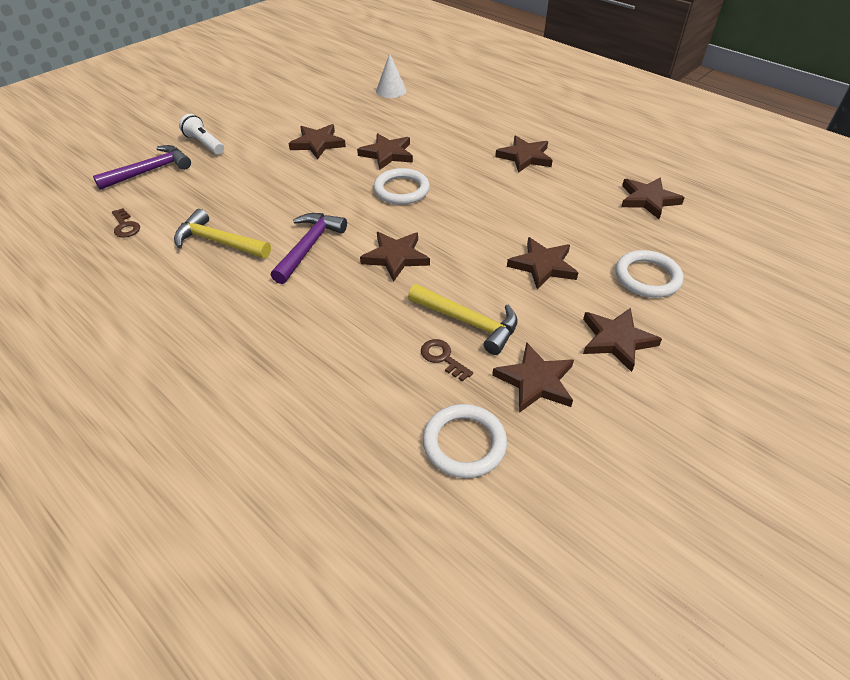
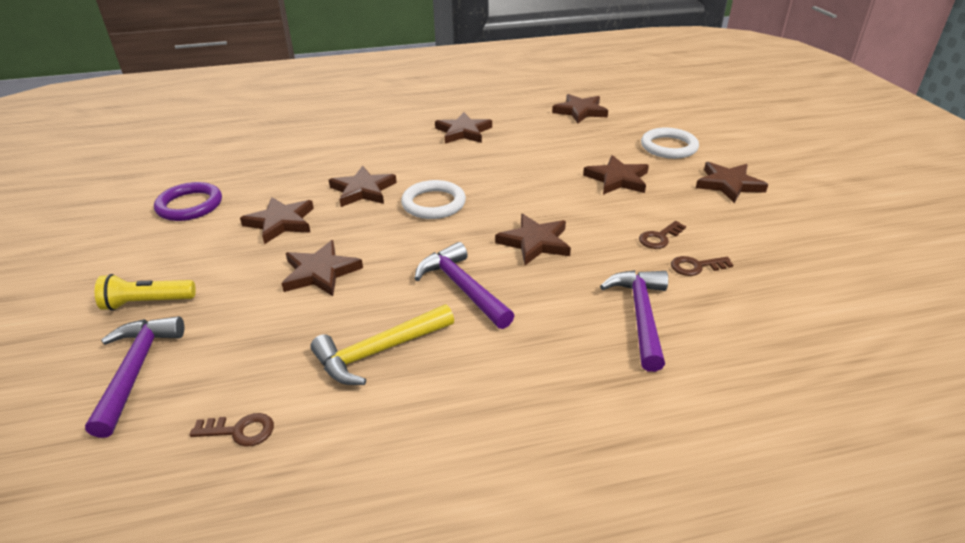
camera: 55 degrees left, 10 degrees down
white flashlight [179,114,224,155] -> yellow flashlight [95,274,196,311]
white cone [376,53,406,98] -> none
yellow hammer [408,284,518,355] -> brown key [639,221,686,249]
white ring [423,404,507,478] -> none
brown star [492,342,574,413] -> brown star moved to [282,240,363,296]
none -> purple ring [154,182,222,221]
none -> purple hammer [600,270,668,372]

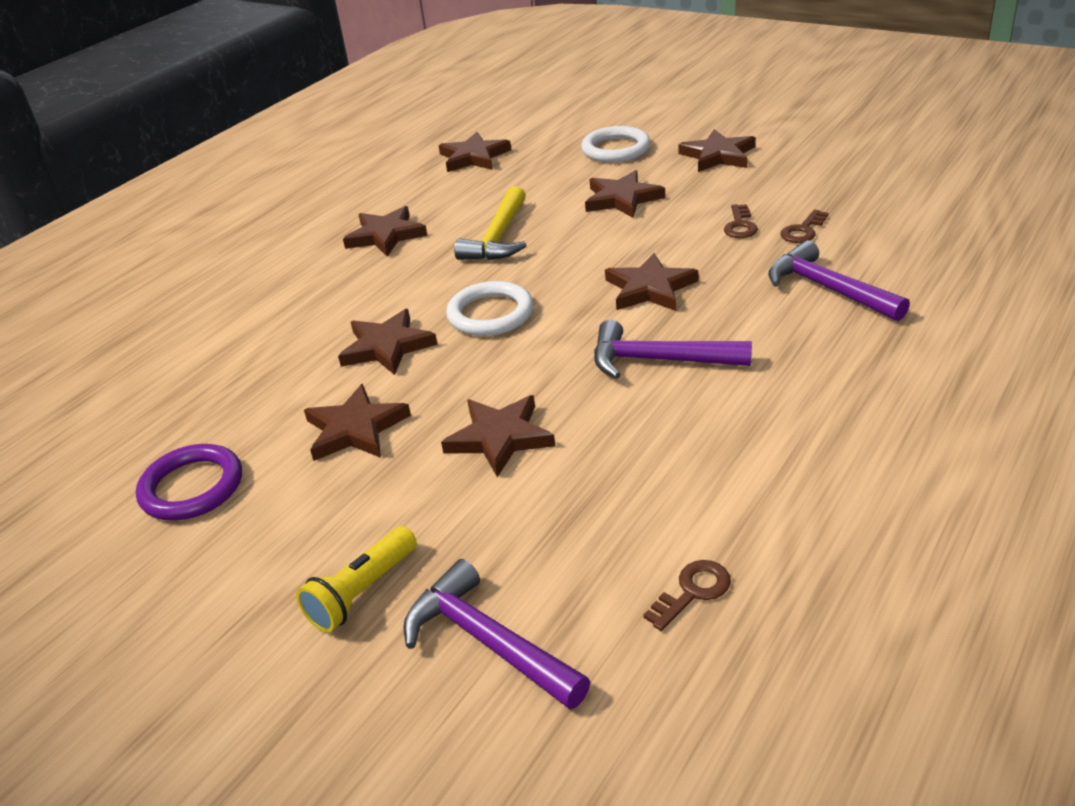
camera: 40 degrees left, 0 degrees up
yellow hammer [310,304,454,385] -> yellow hammer moved to [454,186,527,260]

